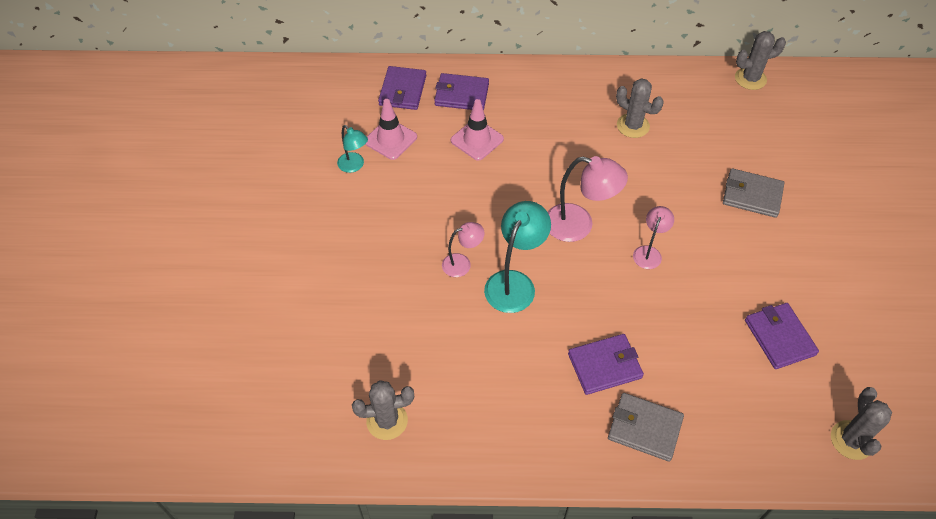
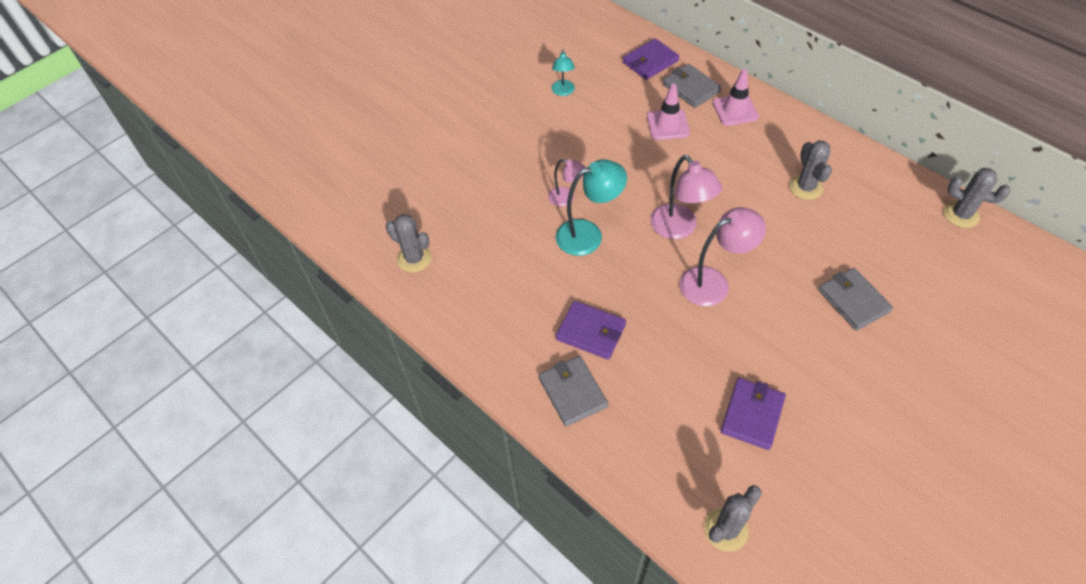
camera: 45 degrees right, 0 degrees up
pink traffic cone [365,99,417,160] -> pink traffic cone moved to [713,69,759,126]
purple wallet [434,73,489,111] -> grey wallet [663,64,721,108]
pink lamp [633,206,674,269] -> pink lamp [680,207,766,306], size x1.72

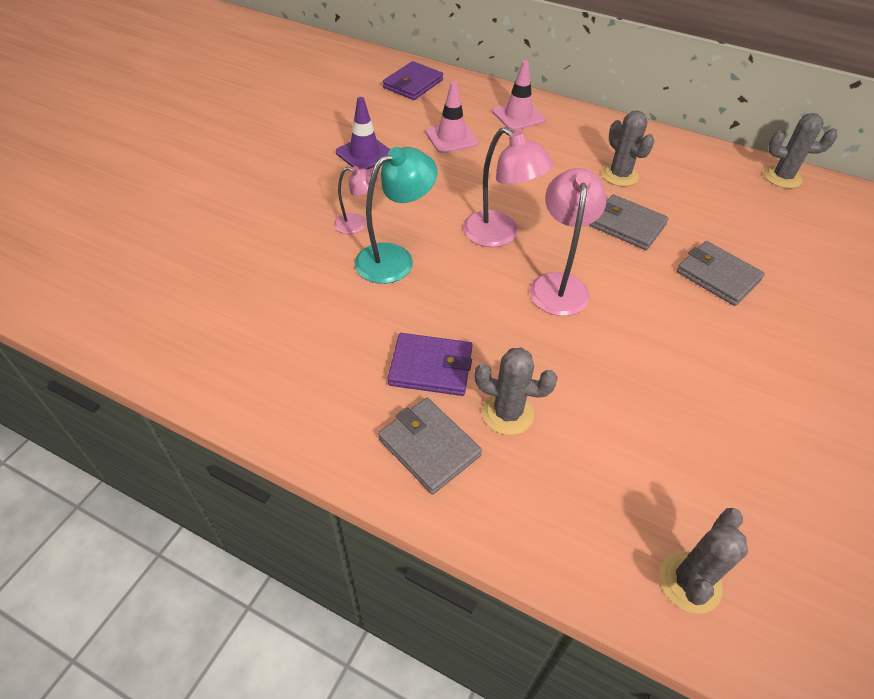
camera: 20 degrees left, 5 degrees down
grey cactus [386,214,432,273] -> grey cactus moved to [474,348,558,435]
turquoise lamp [552,49,575,96] -> none
grey wallet [663,64,721,108] -> grey wallet moved to [590,194,669,250]
pink lamp [680,207,766,306] -> pink lamp turned 45 degrees counterclockwise [530,168,607,316]
purple wallet [721,378,786,450] -> none
none -> purple traffic cone [336,97,390,170]

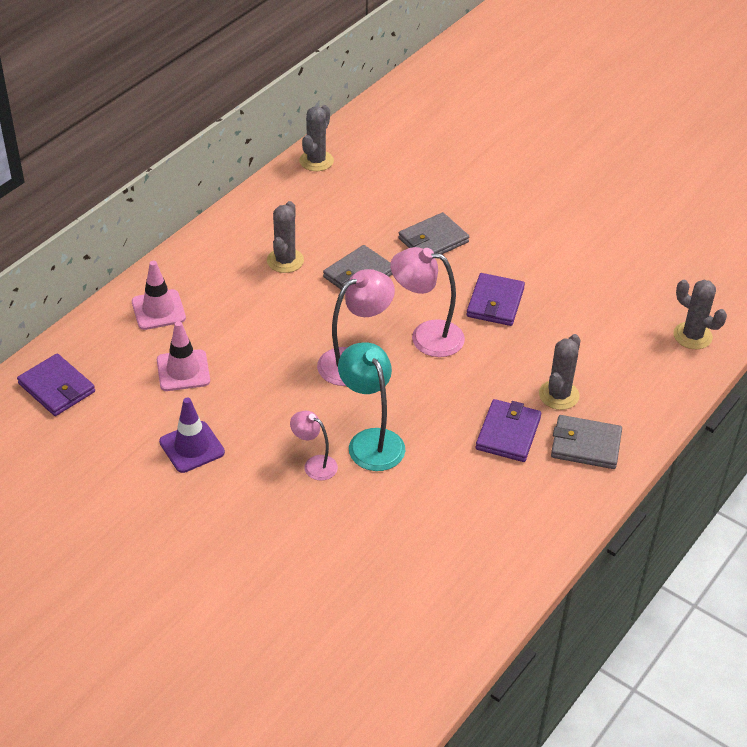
camera: 80 degrees left, 5 degrees down
pink lamp [334,166,378,234] -> pink lamp turned 75 degrees counterclockwise [290,411,338,481]
grey wallet [378,398,482,494] -> grey wallet turned 45 degrees clockwise [551,415,622,469]
grey cactus [602,110,654,186] -> grey cactus turned 60 degrees counterclockwise [267,201,304,273]
none -> purple wallet [466,273,525,326]

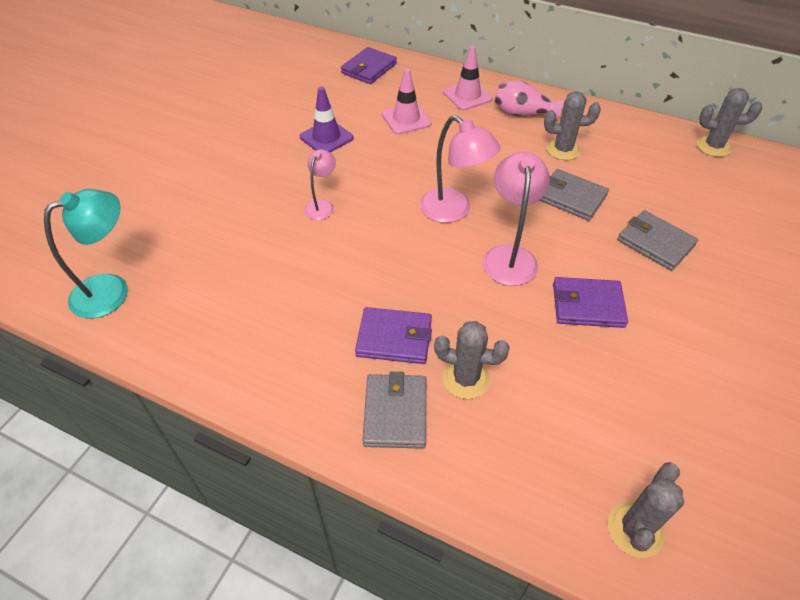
camera: 80 degrees right, 5 degrees up
turquoise lamp [338,342,405,471] -> turquoise lamp moved to [44,189,128,318]
none -> pink vase [494,80,564,121]

